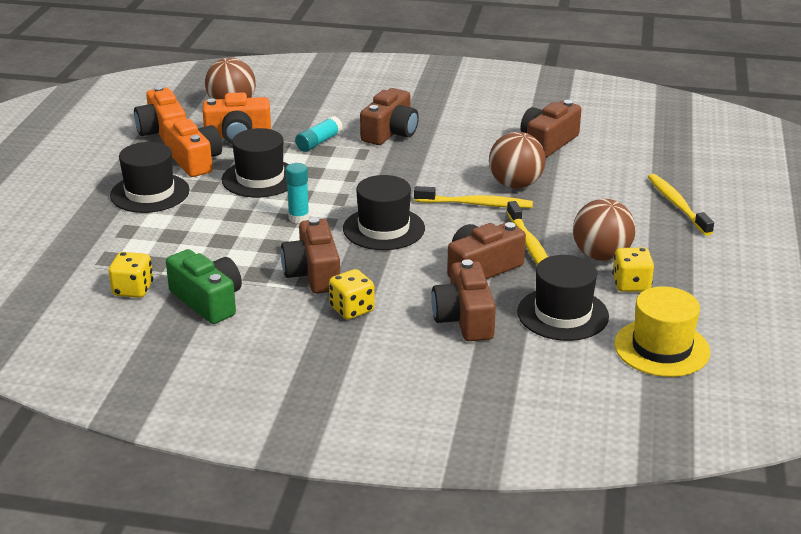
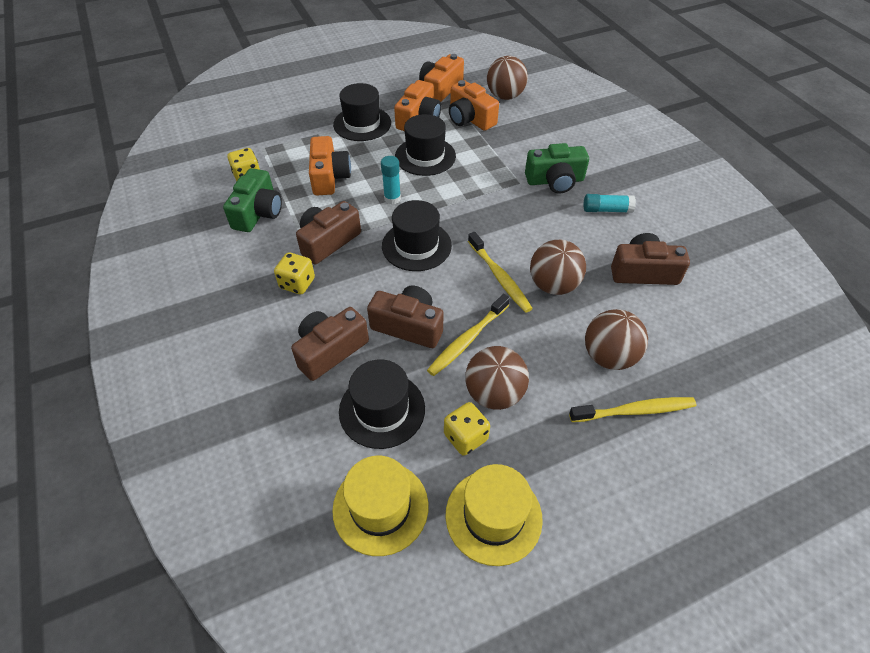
camera: 55 degrees right, 20 degrees up
turquoise glue stick [295,116,343,152] -> turquoise glue stick moved to [583,194,636,213]
brown camera [360,88,419,145] -> green camera [525,143,589,194]
yellow toothbrush [648,174,714,236] -> yellow toothbrush turned 45 degrees clockwise [569,397,696,422]
none -> orange camera [309,136,351,195]
none -> yellow hat [445,464,543,566]
none -> brown ball [585,309,648,370]

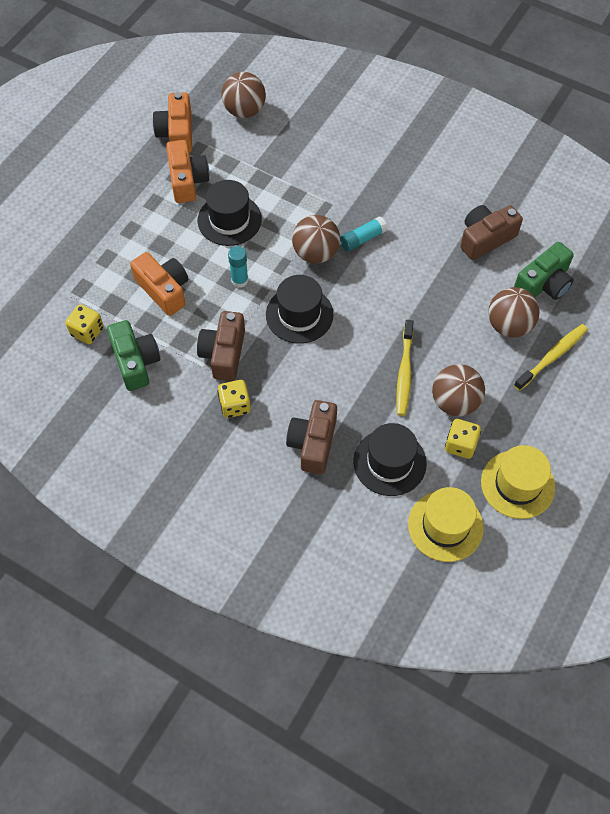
camera: 35 degrees left, 10 degrees up
black hat [333,83,391,141] -> none
brown camera [367,286,444,348] -> none
orange camera [449,80,499,131] -> none
yellow toothbrush [468,232,533,313] -> none
green camera [525,143,589,194] -> green camera moved to [514,242,574,300]
brown ball [530,240,586,295] -> brown ball moved to [292,215,340,264]
turquoise glue stick [583,194,636,213] -> turquoise glue stick moved to [340,216,388,251]

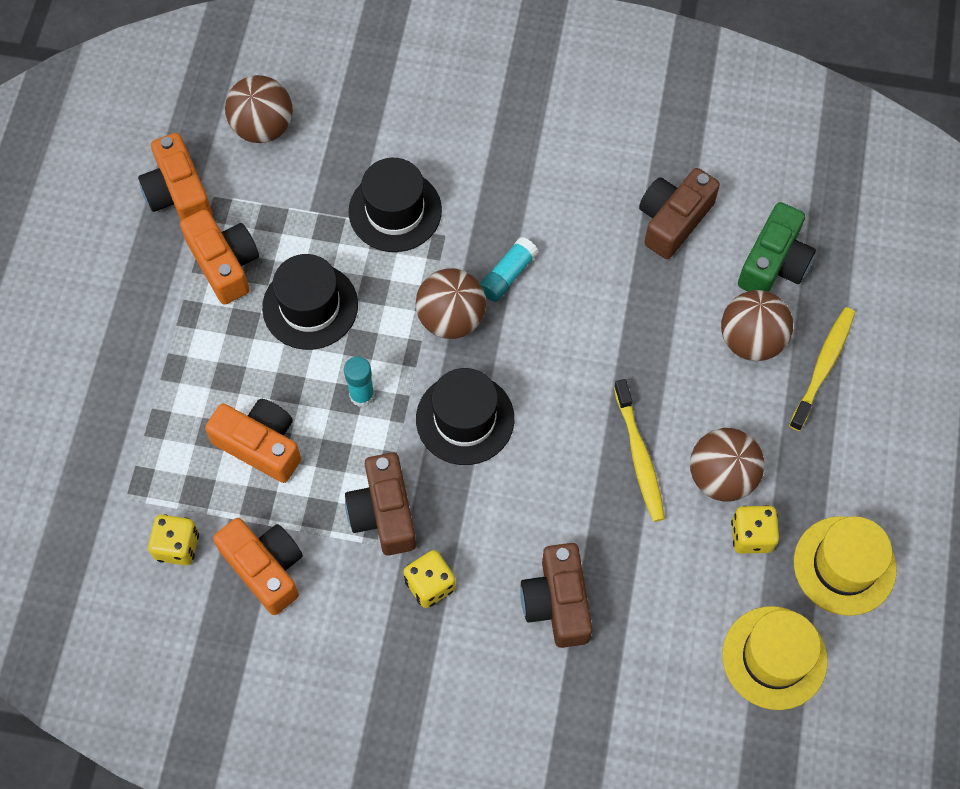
camera: 20 degrees left, 5 degrees up
green camera [107,320,160,391] -> orange camera [213,518,303,615]
black hat [353,423,427,496] -> black hat moved to [349,158,442,252]

